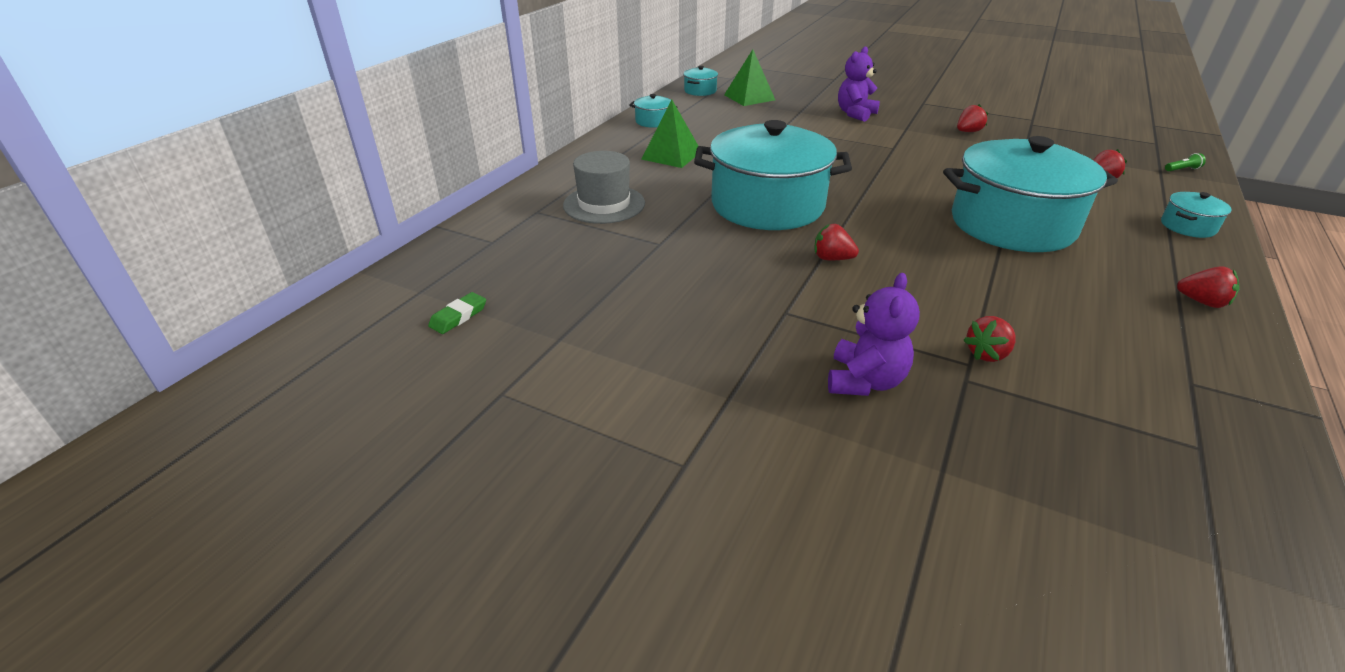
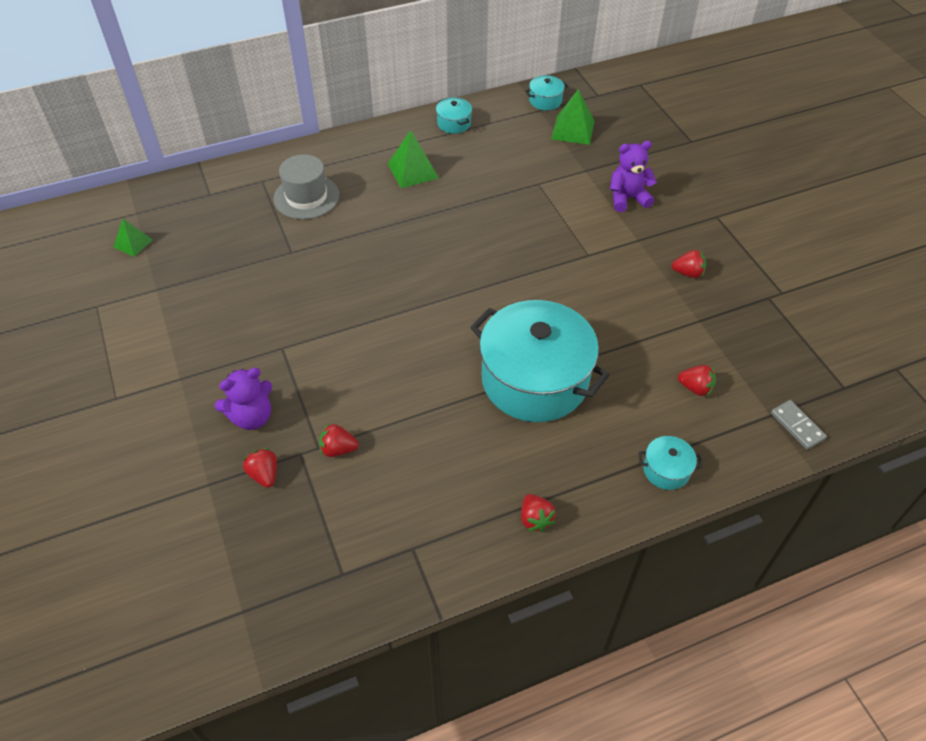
camera: 40 degrees right, 15 degrees up
green eraser [428,292,486,334] -> green pyramid [114,219,153,257]
turquoise pot [694,120,852,230] -> none
red strawberry [814,224,859,260] -> red strawberry moved to [243,448,277,488]
green flashlight [1165,153,1206,171] -> grey domino [771,400,827,449]

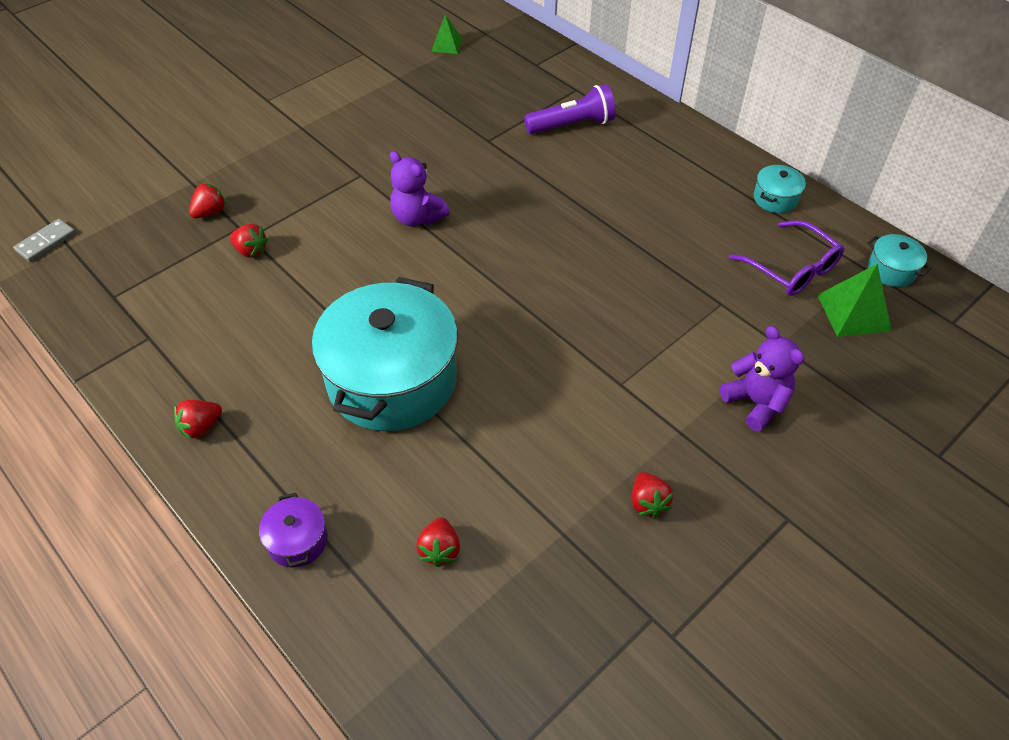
camera: 70 degrees right, 0 degrees up
purple teddy bear [215,368,272,430] -> purple teddy bear moved to [390,151,450,226]
grey hat [273,154,339,219] -> purple flashlight [524,84,616,134]
red strawberry [319,423,359,457] -> red strawberry turned 135 degrees clockwise [230,224,269,258]
green pyramid [388,130,439,188] -> none
turquoise pot [639,436,703,490] -> purple pot [259,493,328,568]
grey domino [771,400,827,449] -> grey domino moved to [13,219,76,262]
none -> purple glasses [729,220,844,296]

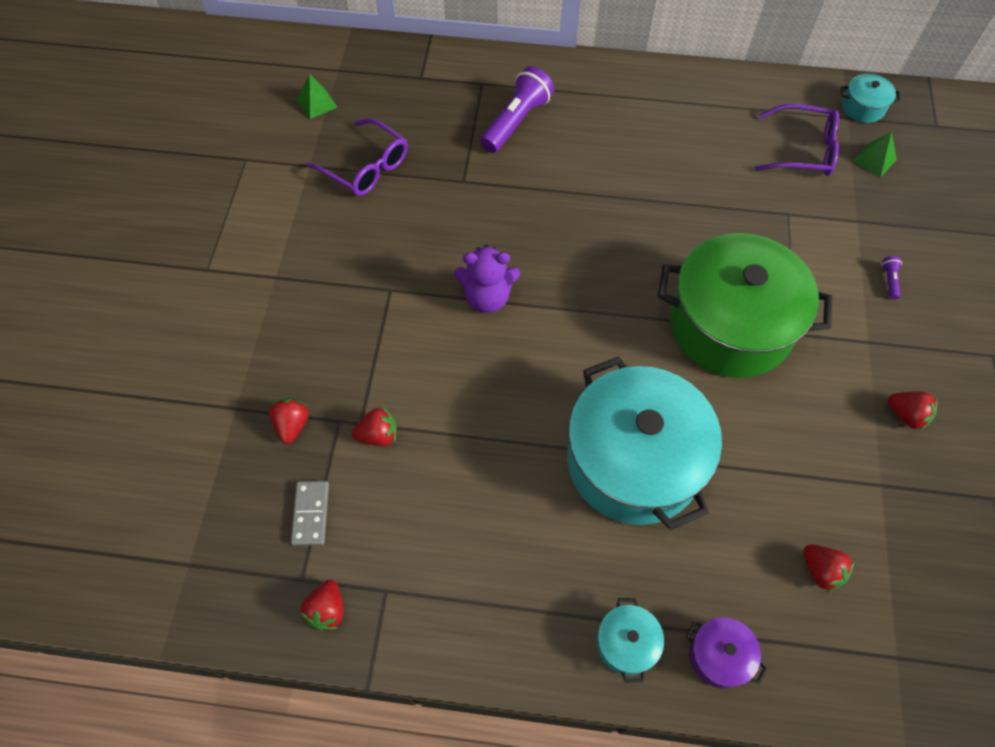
camera: 40 degrees left, 10 degrees up
grey domino [13,219,76,262] -> grey domino moved to [291,481,329,546]
red strawberry [174,400,222,440] -> red strawberry moved to [300,580,343,631]
purple teddy bear [720,326,805,431] -> purple flashlight [882,256,902,299]
turquoise pot [754,165,806,213] -> turquoise pot moved to [597,598,664,683]
green pyramid [817,264,892,337] -> green pyramid [853,132,897,178], size x0.63
none -> purple glasses [306,118,408,196]
none -> green pot [658,233,832,378]

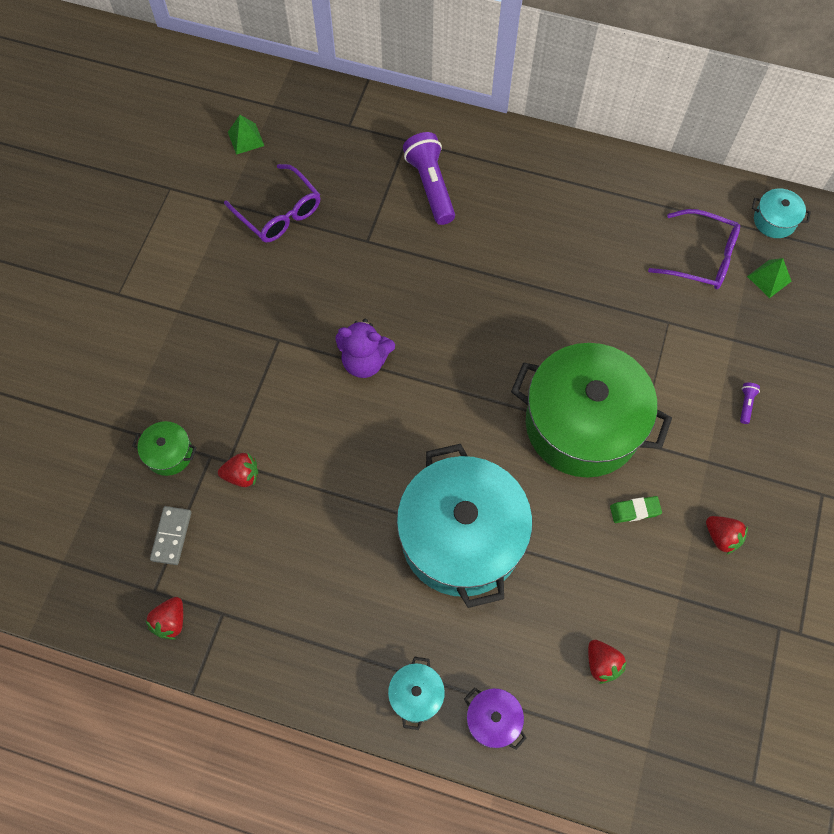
camera: 10 degrees right, 5 degrees up
red strawberry [269,398,309,444] -> green pot [132,421,197,476]
purple flashlight [480,66,554,153] -> purple flashlight turned 60 degrees counterclockwise [403,132,455,225]
none -> green eraser [610,496,662,523]

